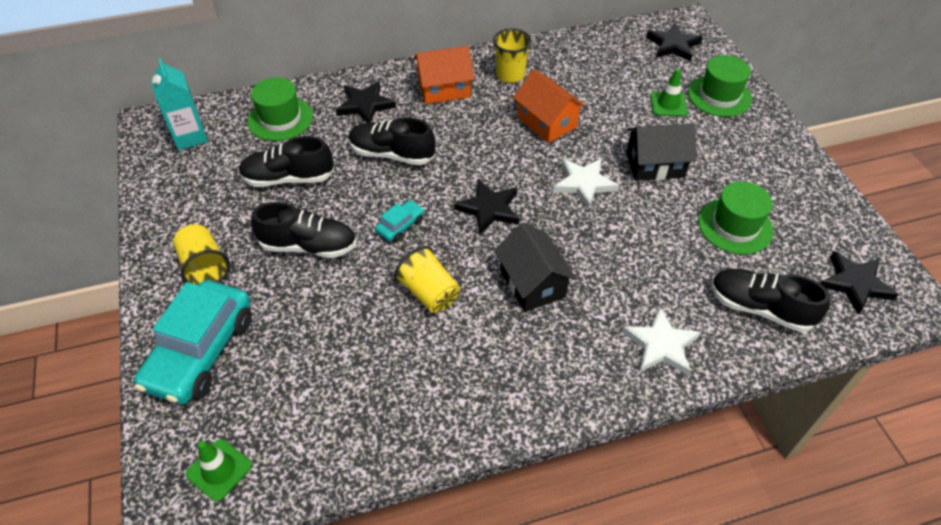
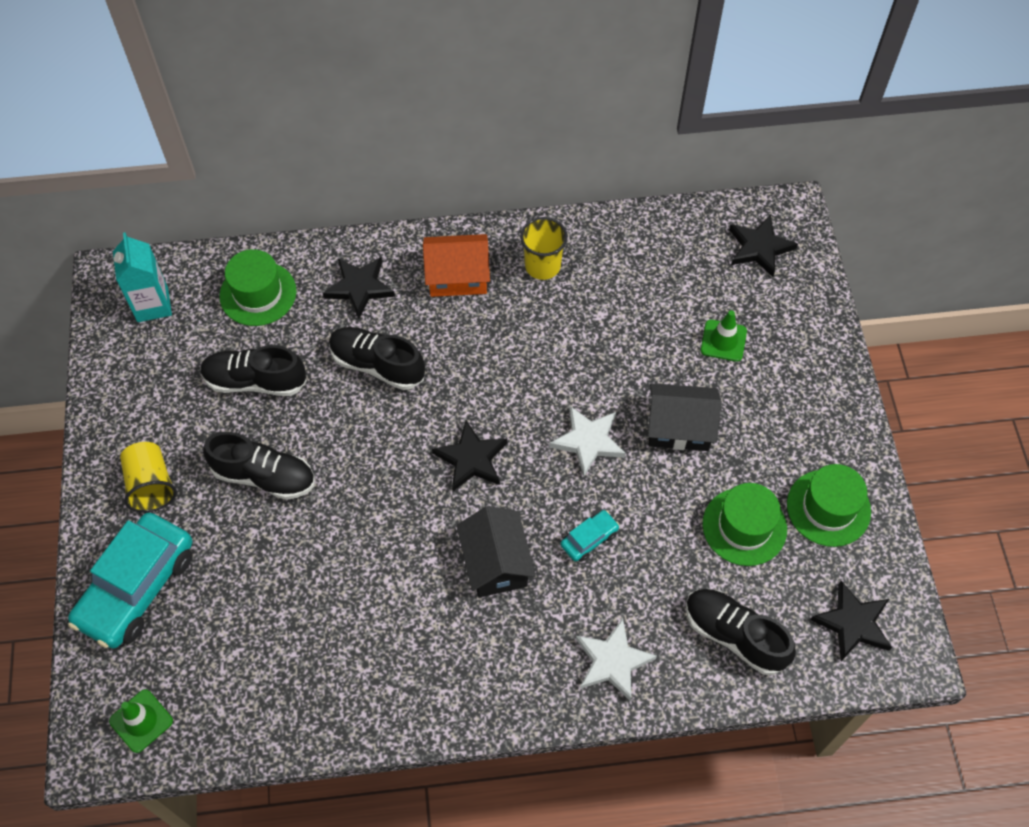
camera: 10 degrees right, 10 degrees up
turquoise car [375,200,424,242] -> turquoise car moved to [560,510,620,562]
yellow cup [394,246,460,313] -> none
orange house [513,69,586,143] -> none
green hat [688,55,752,117] -> green hat moved to [787,464,871,547]

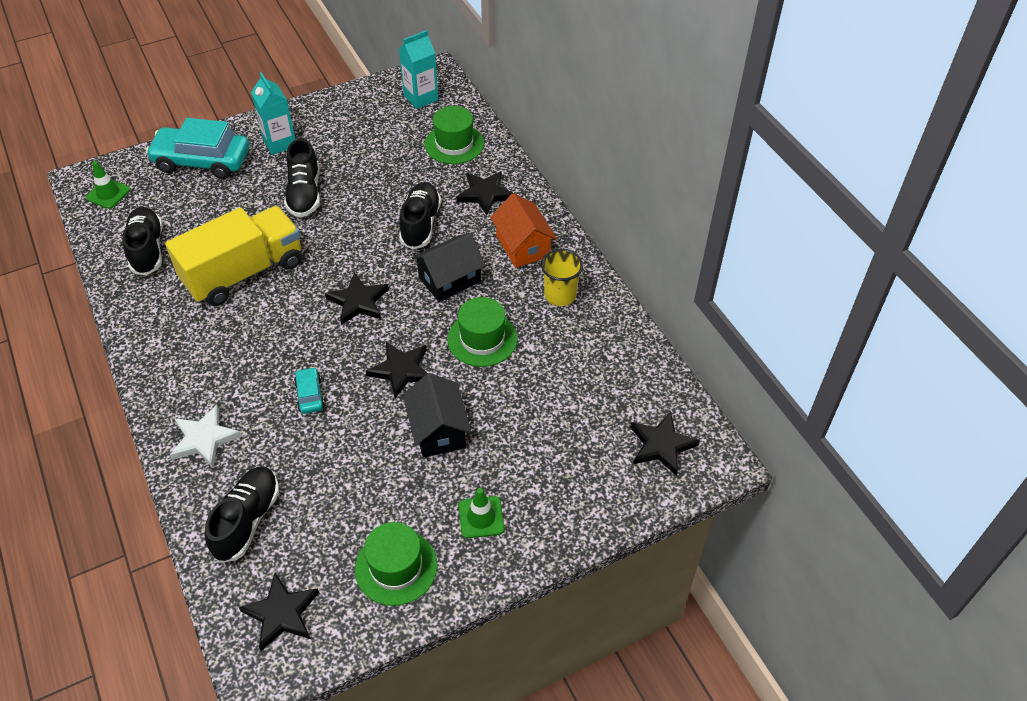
camera: 70 degrees right, 10 degrees down
yellow cup [120,442,177,512] -> turquoise carton [251,72,296,155]
black shoe [200,345,307,396] -> black shoe moved to [122,207,163,276]
black house [456,506,536,598] -> black house moved to [412,233,486,302]
white star [549,406,626,477] -> black star [366,342,427,399]
turquoise car [560,510,620,562] -> turquoise car turned 135 degrees counterclockwise [294,367,325,414]
green traffic cone [701,310,747,362] -> green traffic cone moved to [459,488,504,538]
green hat [703,483,787,566] -> green hat moved to [448,297,517,367]
none -> yellow truck [165,206,302,306]

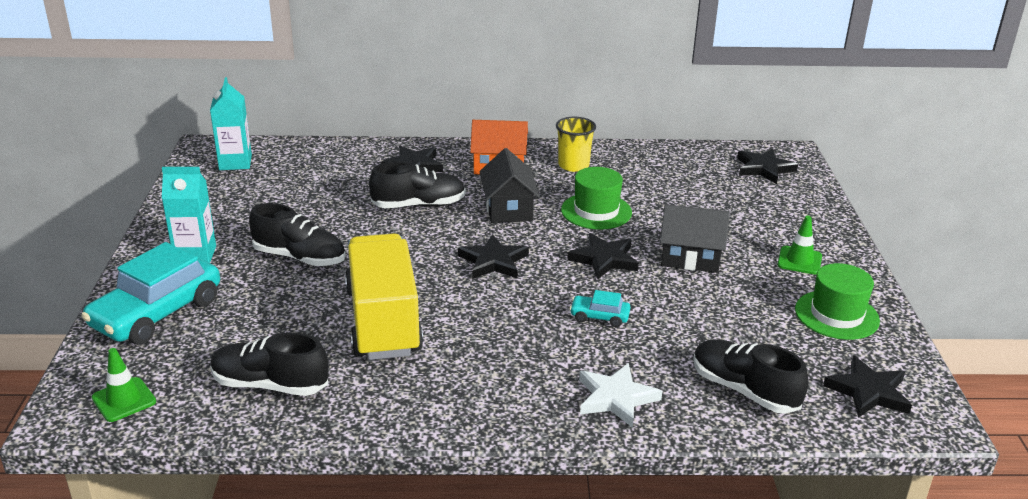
camera: 65 degrees left, 20 degrees down
black shoe [399,182,441,250] -> black shoe turned 135 degrees clockwise [369,162,466,208]
green hat [425,106,484,164] -> none

